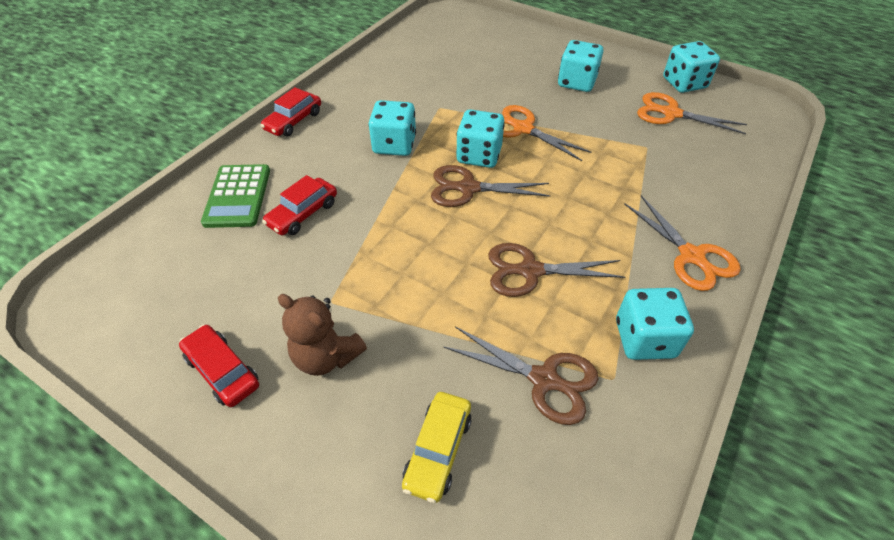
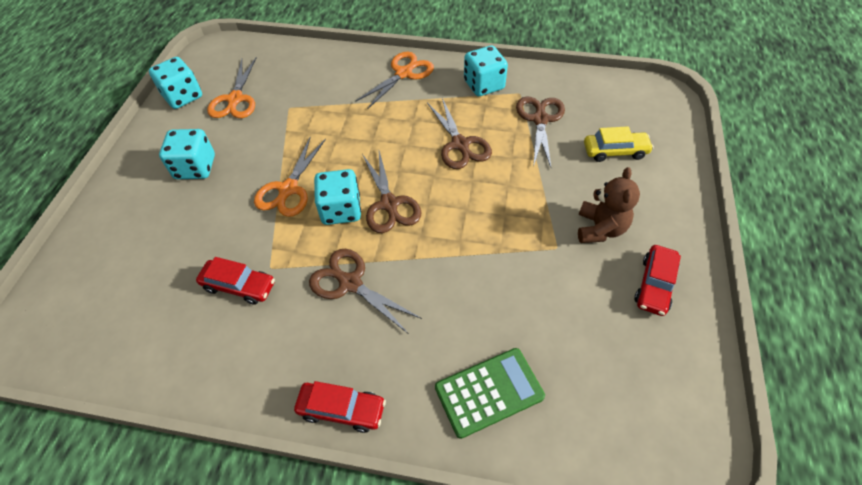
camera: 110 degrees left, 5 degrees up
red car [262,175,337,235] -> red car moved to [196,257,275,305]
turquoise dice [369,100,416,156] -> brown scissors [309,249,422,334]

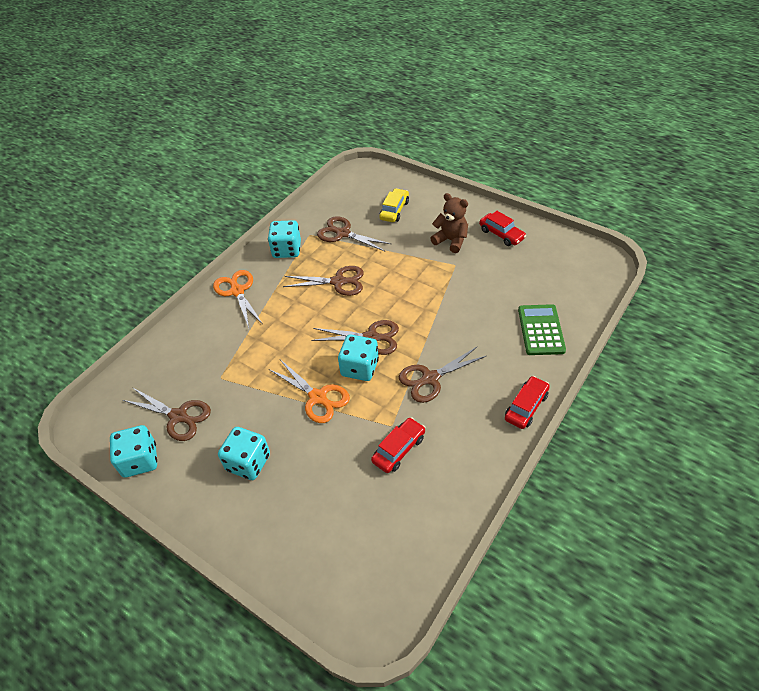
camera: 65 degrees left, 5 degrees down
orange scissors [207,57,257,118] -> brown scissors [123,388,211,441]

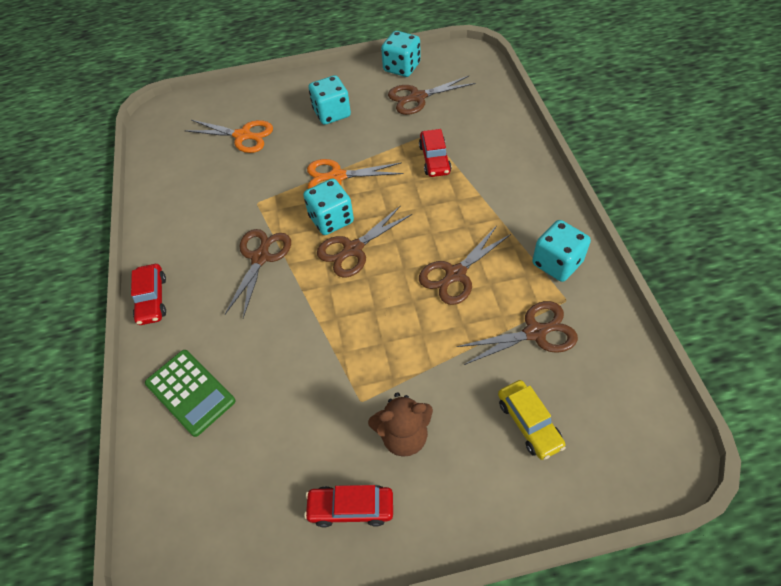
camera: 135 degrees right, 5 degrees up
orange scissors [213,270,263,328] -> orange scissors moved to [184,120,273,153]
red car [371,417,425,473] -> red car moved to [419,129,451,177]

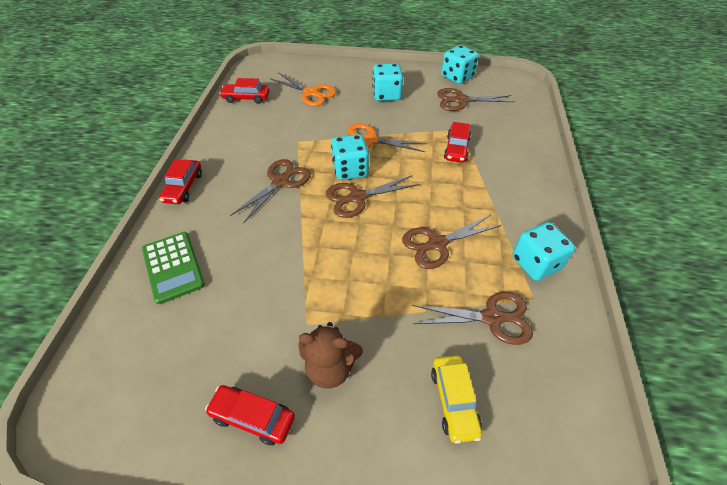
camera: 15 degrees right, 5 degrees down
none -> red car [219,78,270,104]

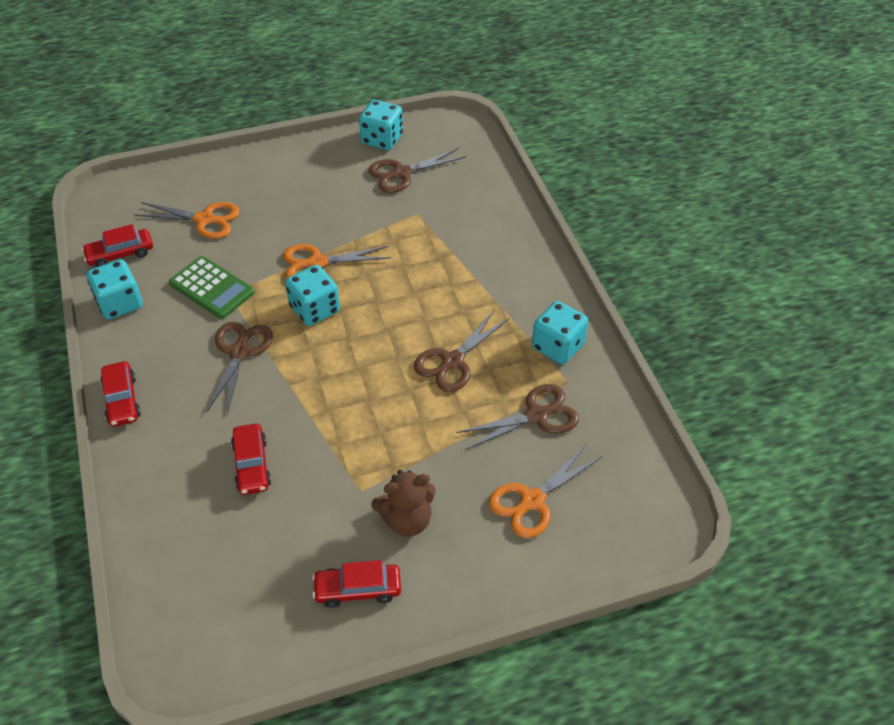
camera: 25 degrees left, 0 degrees up
green calculator [142,232,205,304] -> green calculator moved to [169,256,255,319]
brown scissors [326,175,419,218] -> none
turquoise dice [372,63,403,101] -> turquoise dice moved to [87,259,143,319]
yellow car [431,355,482,444] -> orange scissors [488,445,602,538]
red car [444,122,471,163] -> red car moved to [231,424,271,495]

